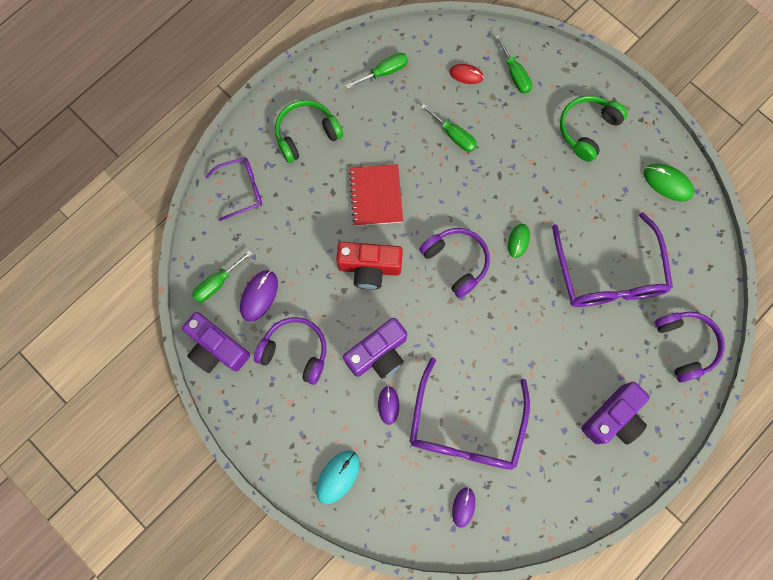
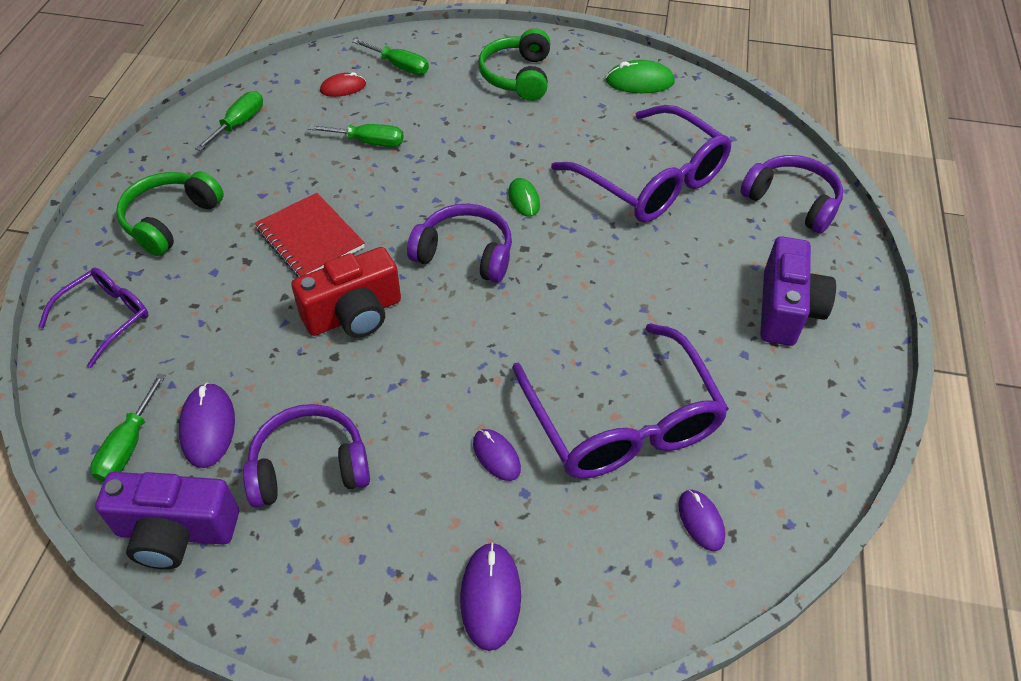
camera: 35 degrees left, 25 degrees down
turquoise mouse [316,451,360,504] -> purple mouse [460,542,521,651]
purple camera [343,318,407,379] -> none

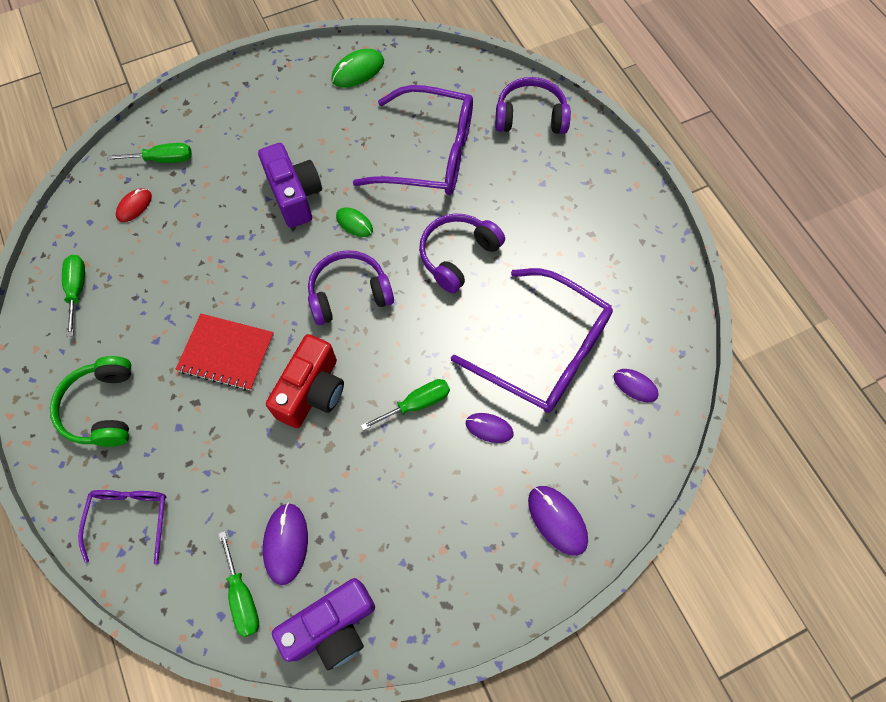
camera: 35 degrees left, 15 degrees up
purple mouse [179,382,235,468] -> purple mouse turned 45 degrees clockwise [263,503,308,585]
purple headphones [243,404,370,508] -> purple headphones moved to [419,214,505,293]
green screwdriver [308,124,404,147] -> green screwdriver moved to [361,379,450,431]
green headphones [478,28,550,101] -> none
purple camera [760,236,836,346] -> purple camera moved to [258,143,322,228]

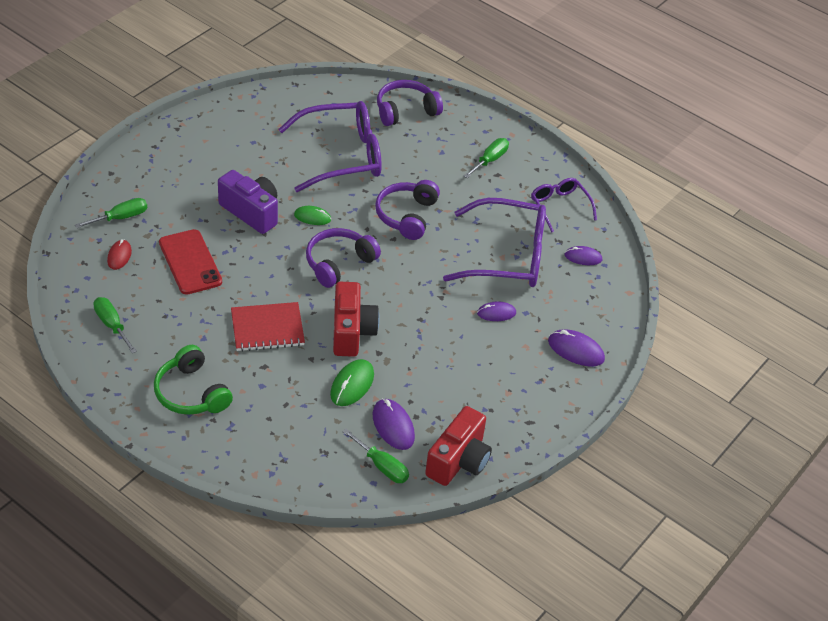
camera: 30 degrees left, 20 degrees down
purple glasses [78,490,166,565] -> purple glasses moved to [531,178,597,233]
purple camera [272,578,375,670] -> red camera [425,406,492,486]
green mouse [331,49,384,87] -> green mouse moved to [330,359,374,406]
green screwdriver [361,379,450,431] -> green screwdriver moved to [464,138,509,178]
none -> red phone [159,229,222,295]

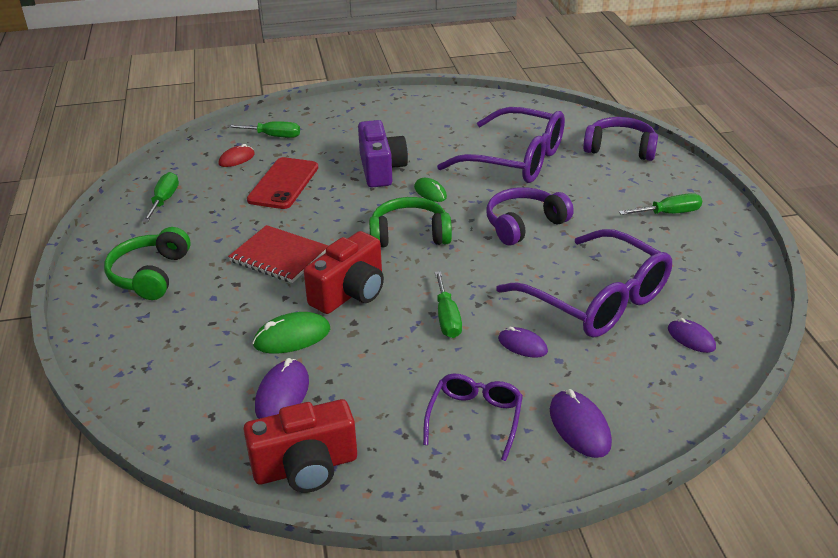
camera: 45 degrees right, 10 degrees down
purple headphones [306,228,381,288] -> green headphones [369,197,452,248]
green screwdriver [342,429,409,483] -> green screwdriver moved to [435,271,462,338]
purple glasses [531,178,597,233] -> purple glasses moved to [423,374,523,461]

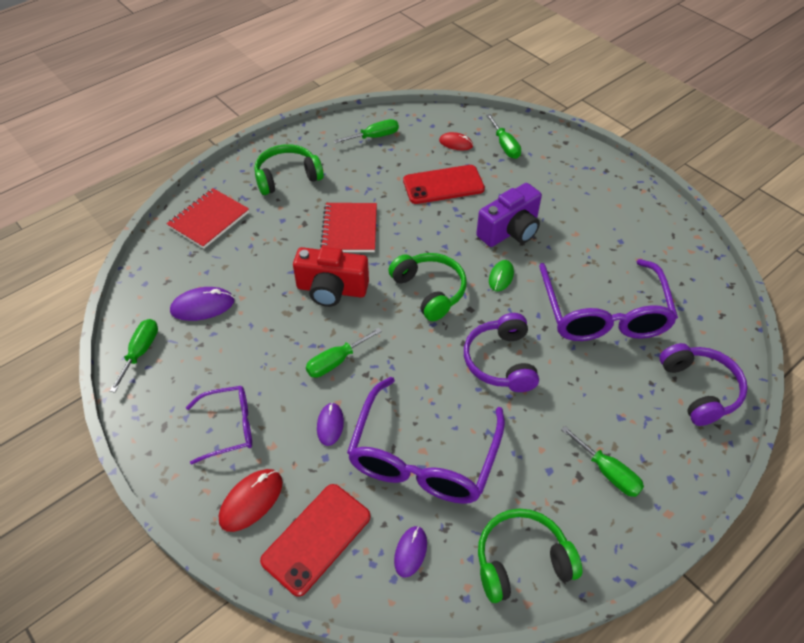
camera: 60 degrees right, 15 degrees up
red camera [243,399,357,493] -> green screwdriver [110,319,158,393]
green mouse [253,312,330,353] -> none
purple headphones [487,187,574,245] -> purple headphones turned 120 degrees counterclockwise [464,313,539,392]
purple mouse [550,389,612,458] -> red mouse [219,469,283,532]
none -> red notebook [166,188,249,249]
none -> red phone [260,484,371,597]
none -> green headphones [478,508,582,603]

